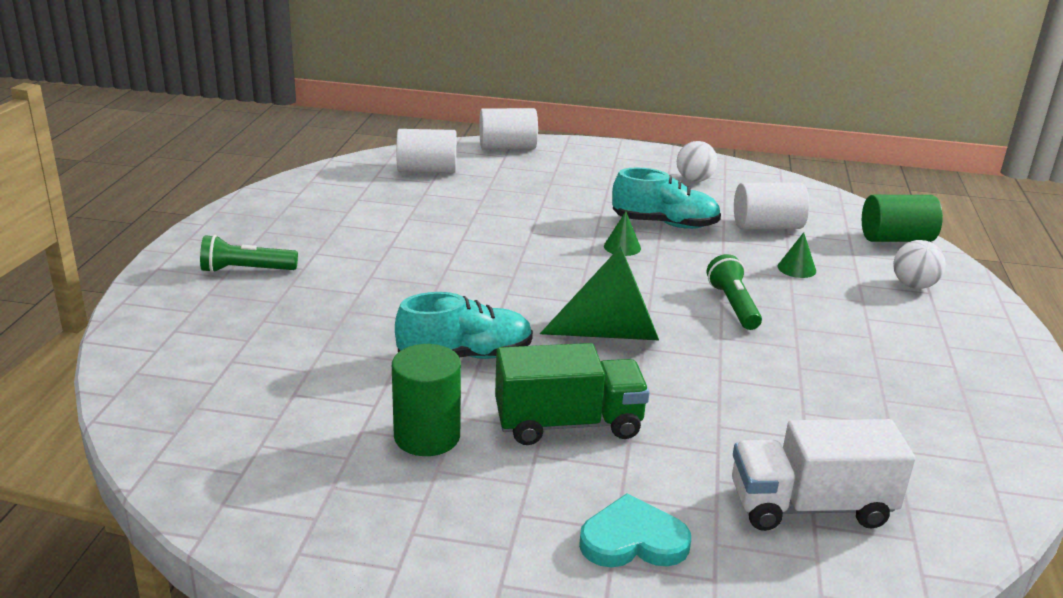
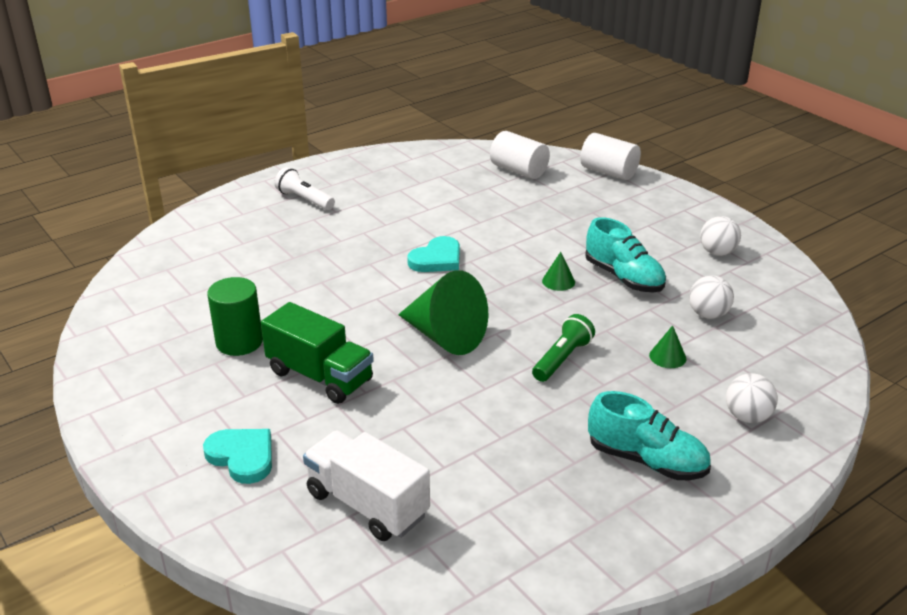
camera: 45 degrees right, 5 degrees up
green flashlight [200,235,298,273] -> white flashlight [274,167,335,210]
turquoise shoe [395,292,533,359] -> turquoise shoe moved to [588,391,711,480]
white cylinder [734,183,809,229] -> white ball [689,275,734,319]
green cylinder [862,195,943,242] -> none
none -> turquoise heart [407,236,460,272]

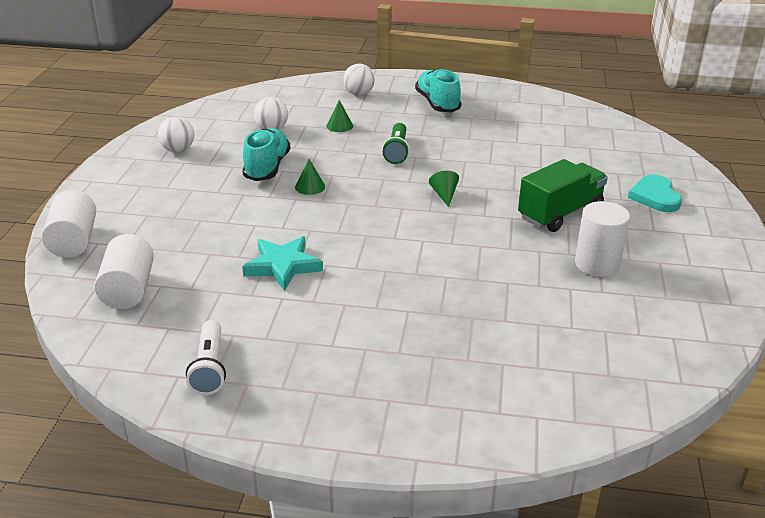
camera: 135 degrees left, 0 degrees up
green cylinder [207,277,263,356] -> white cylinder [575,201,630,277]
green truck [261,302,374,404] -> green truck turned 60 degrees clockwise [518,159,608,232]
white flashlight [274,167,335,210] -> white flashlight moved to [186,320,226,395]
white truck [303,430,430,541] -> none
green cone [398,270,488,355] -> green cone [429,171,459,207], size x0.43
turquoise heart [407,236,460,272] -> none
green flashlight [532,314,595,382] -> green flashlight turned 75 degrees counterclockwise [382,123,409,164]
none -> turquoise star [242,236,323,291]

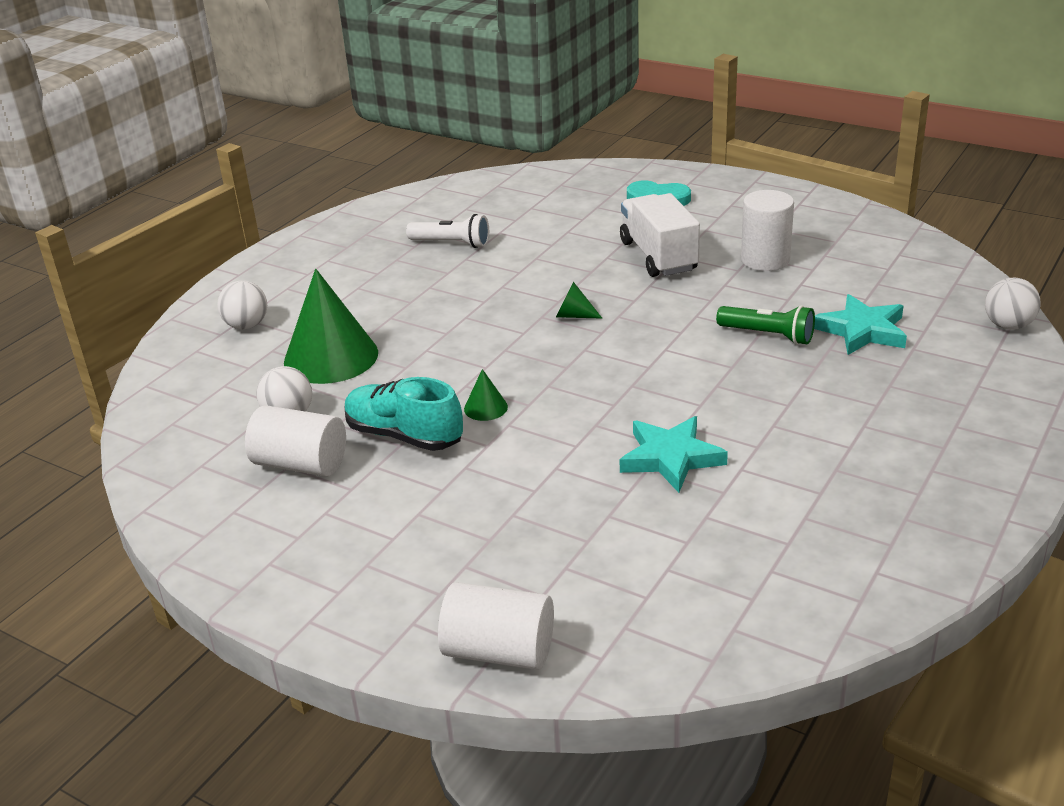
camera: 65 degrees left, 0 degrees up
white cylinder [94,234,154,309] -> white cylinder moved to [245,405,346,477]
white ball [158,117,194,152] -> white ball moved to [985,278,1041,330]
white flashlight [186,320,226,395] -> white flashlight moved to [406,214,489,248]
green cone [326,100,353,132] -> green cone [284,269,378,384], size x2.31
green flashlight [382,123,409,164] -> green flashlight moved to [716,305,815,345]
turquoise shoe [415,68,461,112] -> none
green truck [518,159,608,232] -> white truck [620,193,700,277]
none -> turquoise star [814,294,907,355]

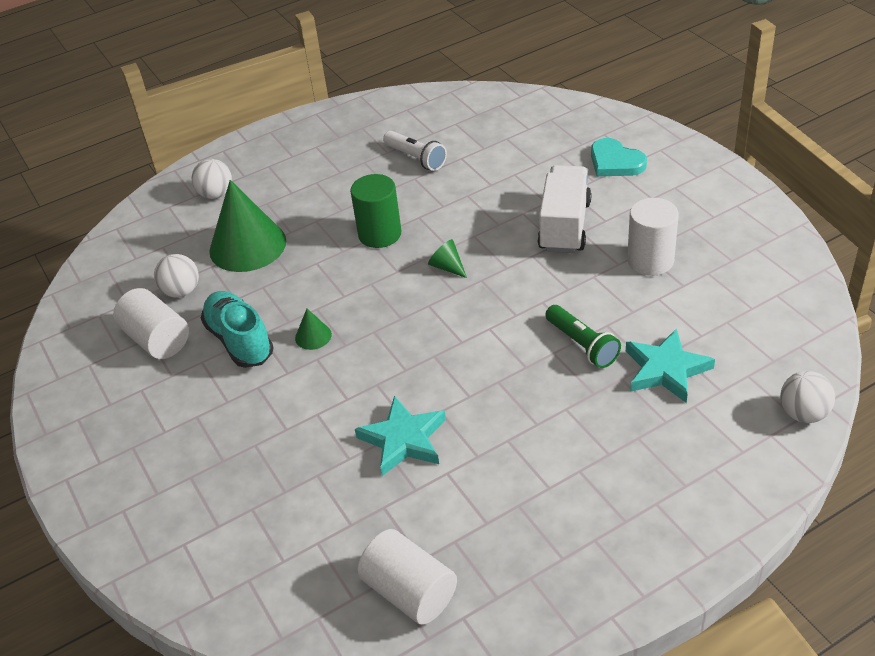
camera: 30 degrees right, 10 degrees up
white cylinder [438,582,554,670] -> white cylinder moved to [357,529,457,625]
none -> green cylinder [350,174,401,248]

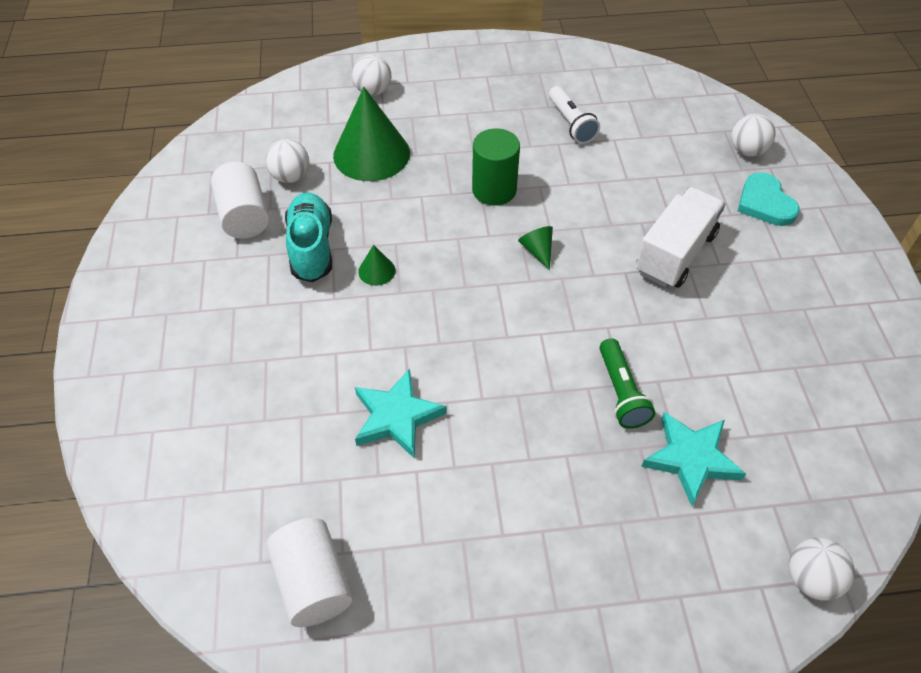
camera: 20 degrees right, 10 degrees up
white cylinder [627,198,679,276] -> none
none -> white ball [731,113,776,157]

